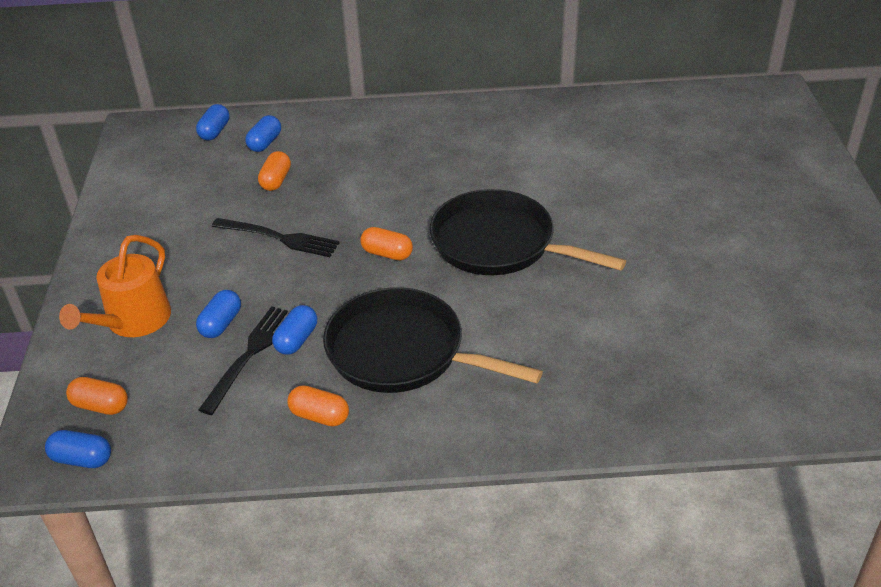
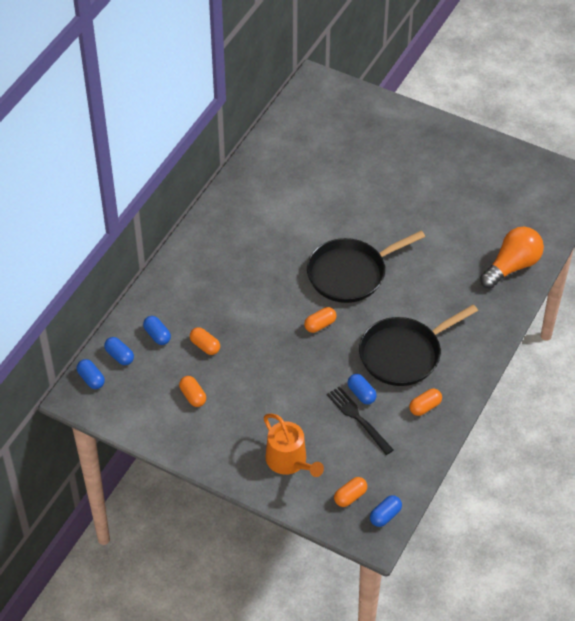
camera: 60 degrees left, 10 degrees up
blue capsule [196,290,241,338] -> blue capsule moved to [77,359,105,389]
black fork [212,218,340,257] -> none
none -> orange capsule [179,376,206,407]
none -> orange light bulb [480,227,544,289]

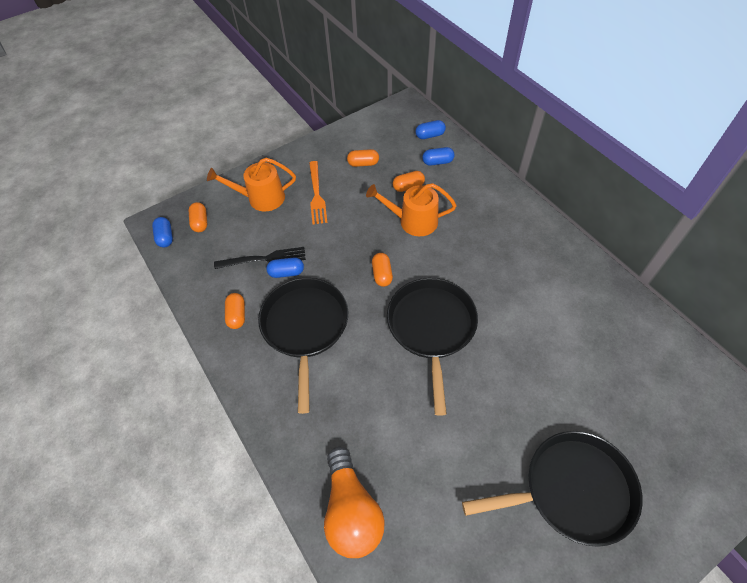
camera: 120 degrees right, 5 degrees up
blue capsule [77,359,105,389] -> none
none -> orange fork [309,161,327,224]
none -> orange watering can [366,183,457,236]
none -> black pan [462,431,643,547]

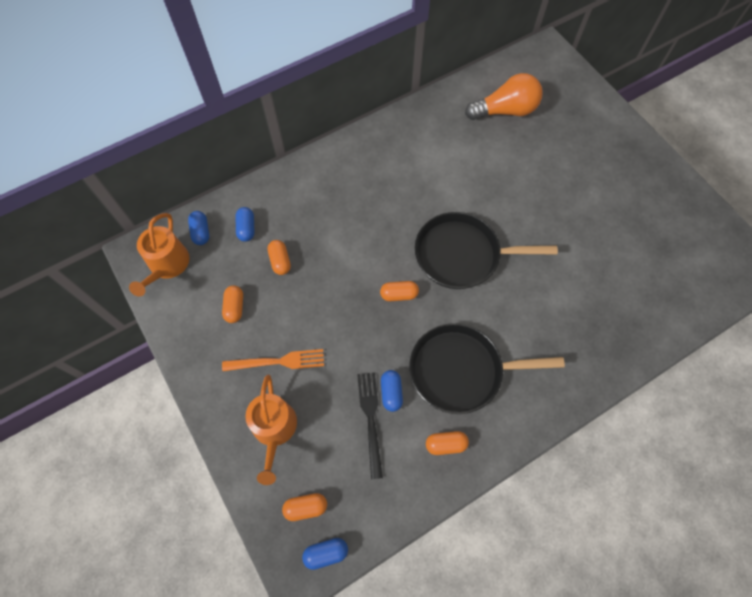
camera: 90 degrees left, 10 degrees up
orange light bulb [324,447,385,558] -> orange light bulb moved to [465,73,543,120]
orange watering can [366,183,457,236] -> orange watering can moved to [129,213,190,297]
black pan [462,431,643,547] -> none

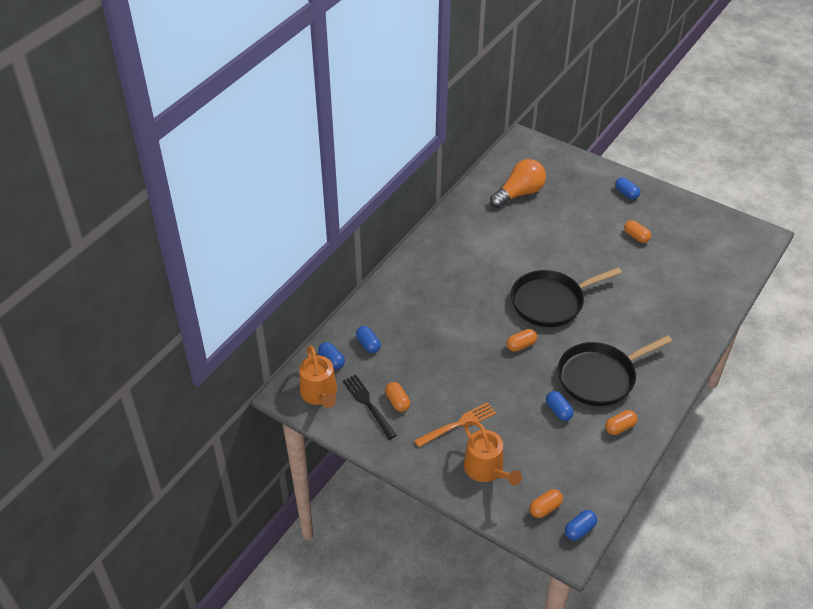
camera: 25 degrees left, 20 degrees down
orange capsule [268,240,291,275] -> orange capsule moved to [624,220,651,243]
black fork [357,372,383,479] -> black fork moved to [343,375,397,440]
none -> blue capsule [615,177,640,200]

